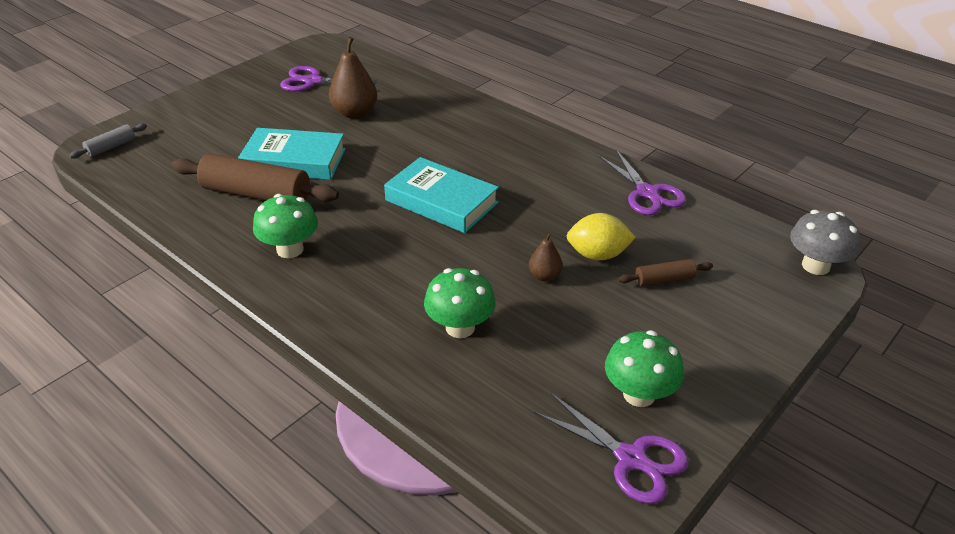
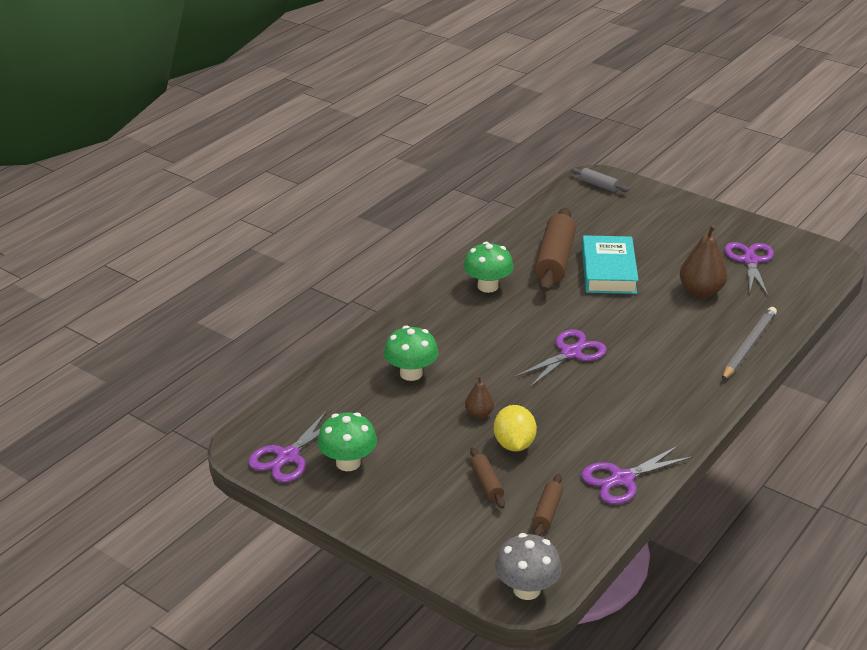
camera: 85 degrees right, 5 degrees down
turquoise book [384,157,499,233] -> purple scissors [515,329,607,387]
none -> brown rolling pin [533,474,563,536]
none -> grey pencil [722,307,777,380]

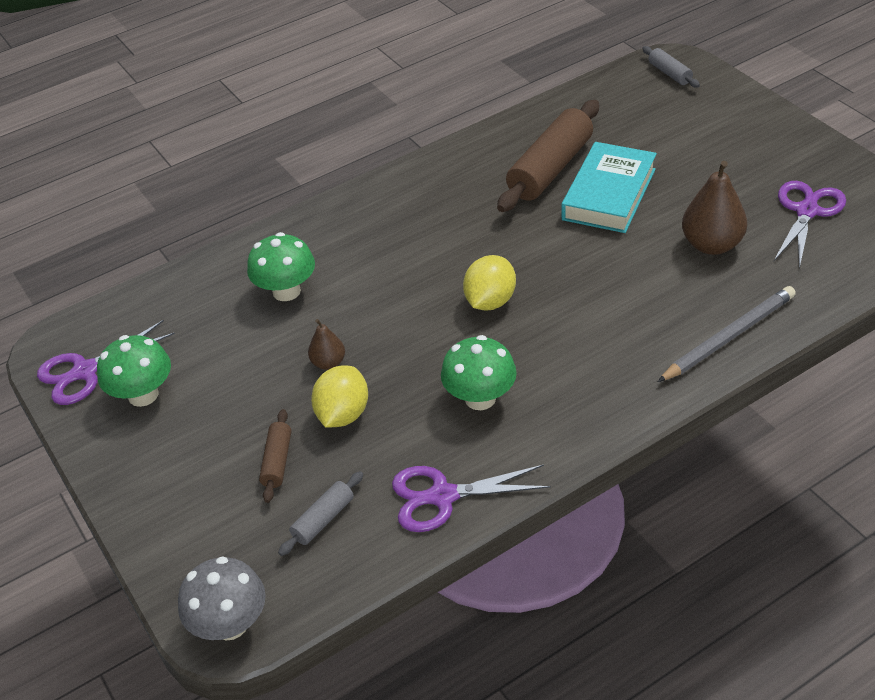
camera: 25 degrees right, 10 degrees up
green mushroom [464,242,513,293] -> green mushroom moved to [441,335,517,410]
purple scissors [515,329,607,387] -> yellow lemon [463,255,516,311]
brown rolling pin [533,474,563,536] -> grey rolling pin [278,471,363,556]

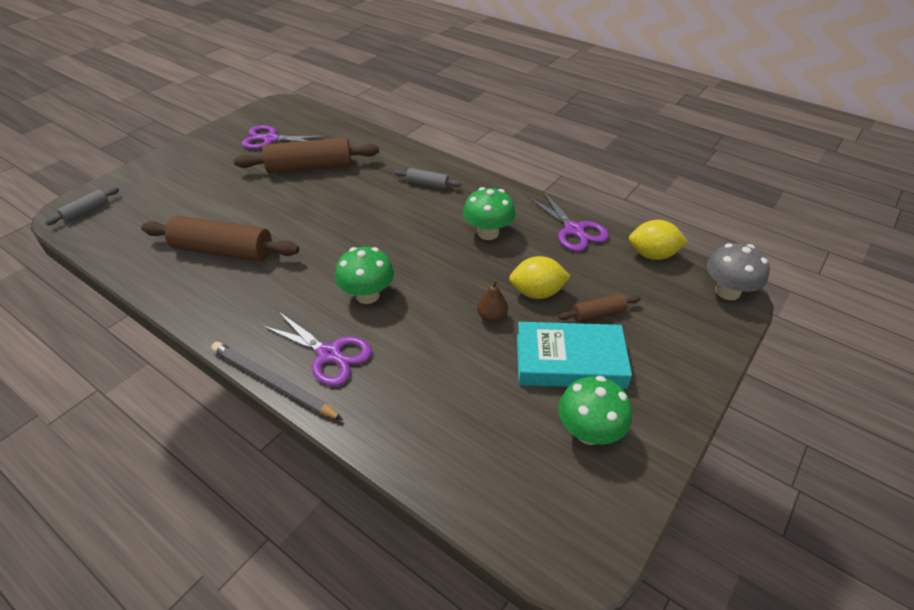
camera: 115 degrees left, 0 degrees up
purple scissors [37,320,175,405] -> purple scissors moved to [261,311,372,386]
green mushroom [247,232,315,301] -> green mushroom moved to [335,247,394,304]
grey rolling pin [278,471,363,556] -> grey rolling pin moved to [394,168,462,189]
yellow lemon [463,255,516,311] -> yellow lemon moved to [629,220,688,260]
turquoise book [561,142,657,233] -> turquoise book moved to [517,322,632,389]
grey pencil [658,286,796,382] -> grey pencil moved to [211,342,343,420]
brown pear [682,161,747,255] -> brown rolling pin [234,137,379,174]

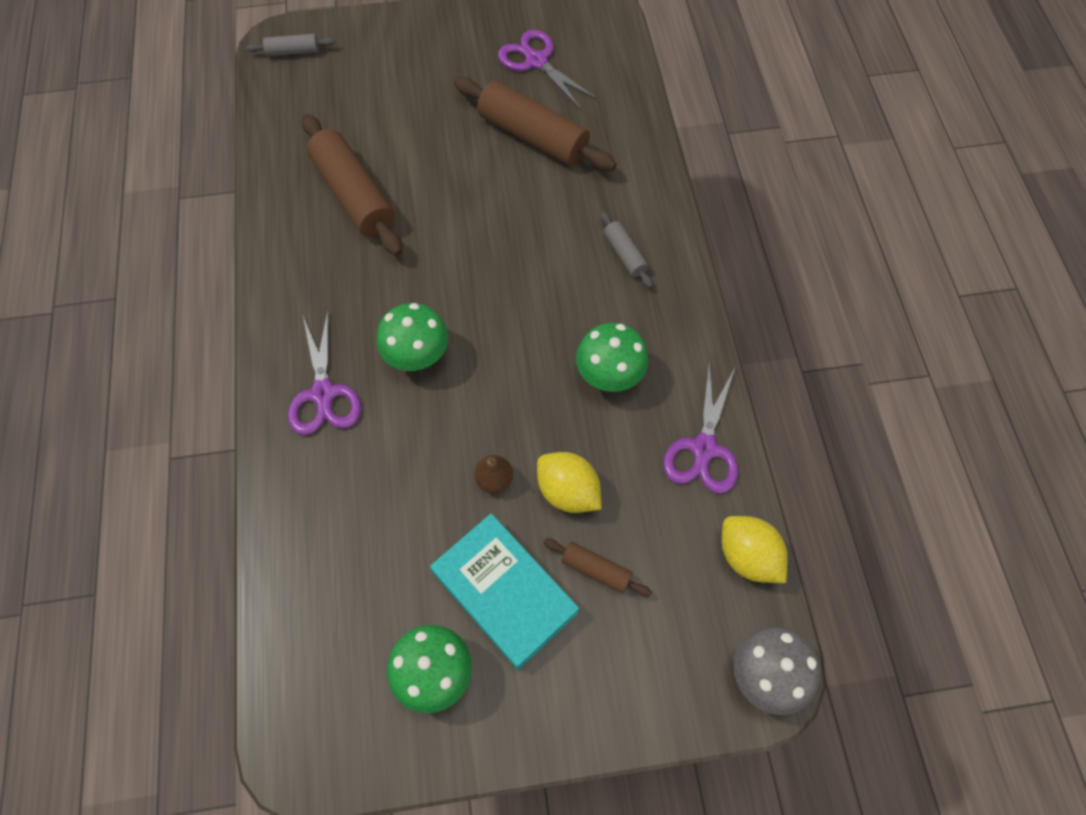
camera: 45 degrees right, 20 degrees up
grey pencil [211,342,343,420] -> none

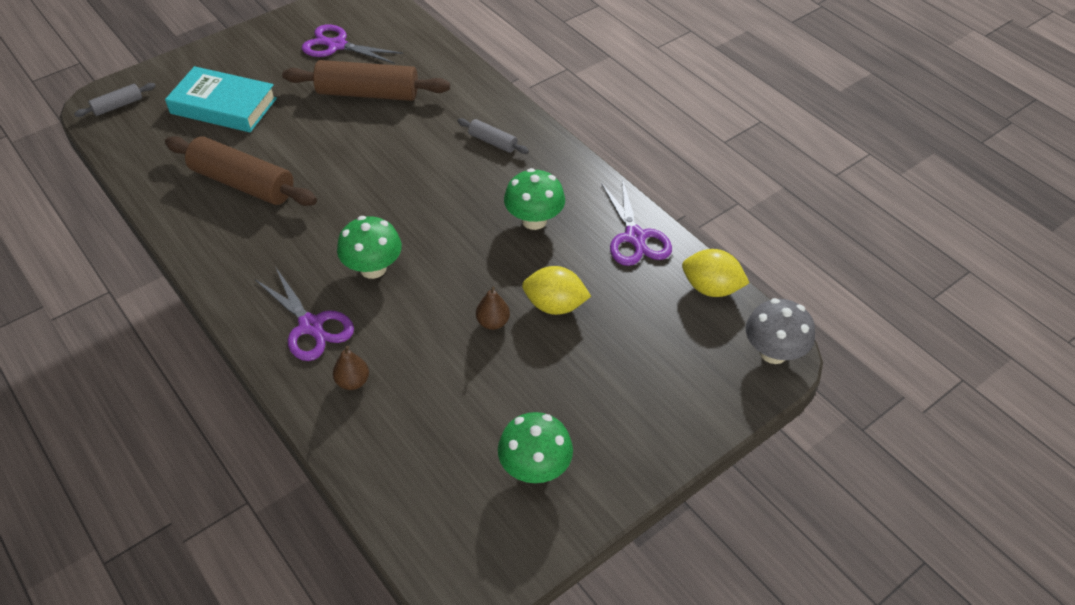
camera: 30 degrees left, 15 degrees down
turquoise book [430,513,579,670] -> turquoise book moved to [165,66,277,132]
brown rolling pin [543,539,652,597] -> none
none -> brown pear [333,346,369,390]

